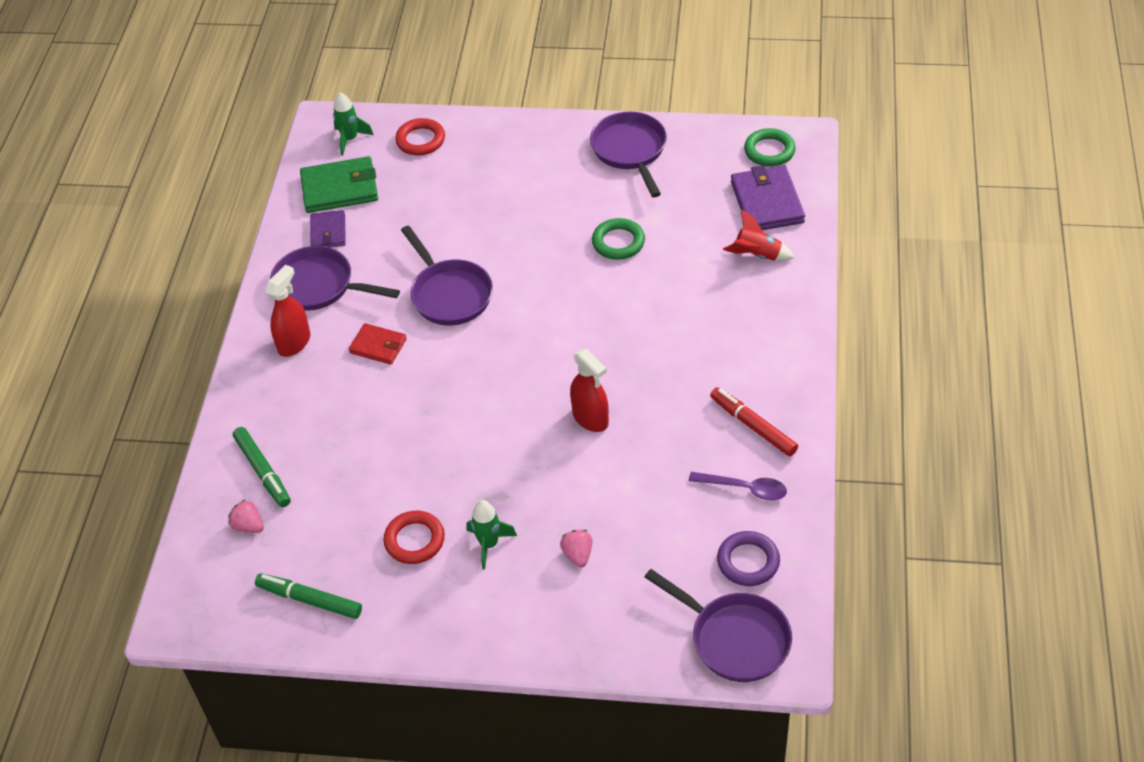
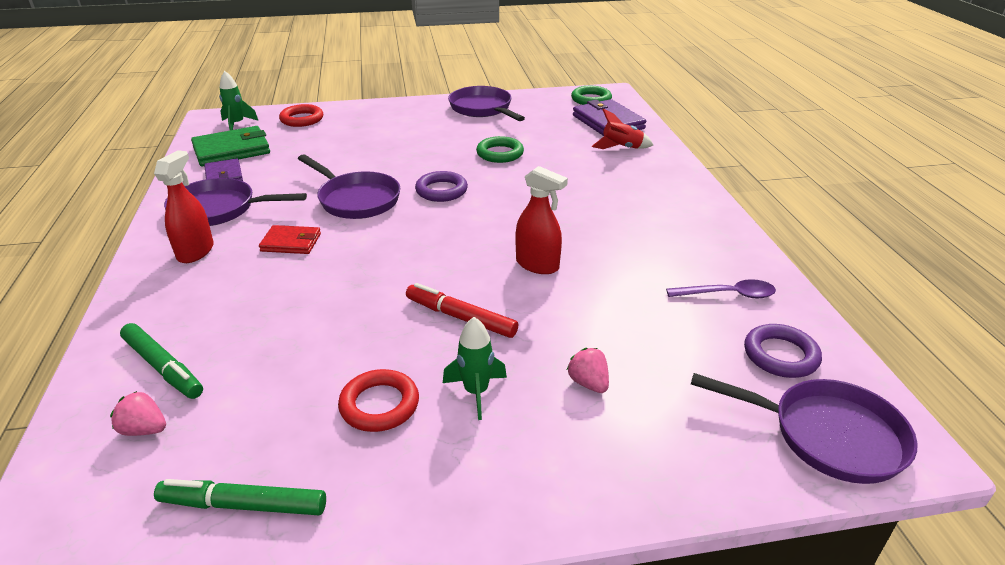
camera: 20 degrees left, 15 degrees down
red marker [710,387,798,456] -> red marker moved to [406,283,518,338]
none -> purple ring [415,171,468,202]

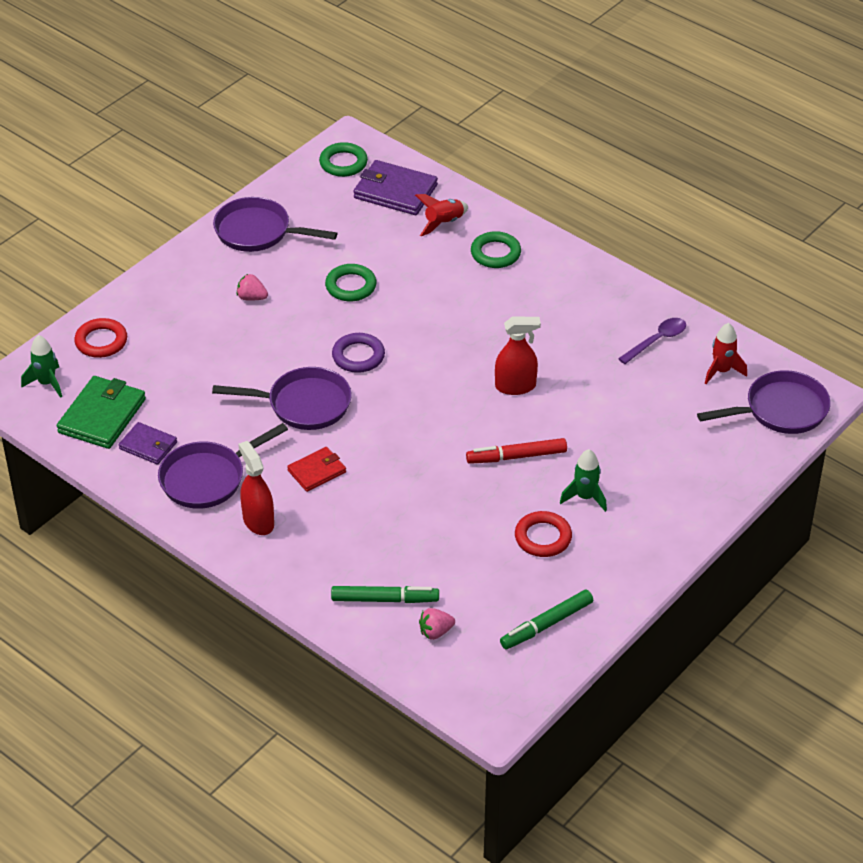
camera: 40 degrees left, 10 degrees up
pink strawberry [567,348,609,393] -> pink strawberry moved to [237,274,268,301]
purple ring [744,324,822,378] -> red rocket [705,323,747,384]
none -> green ring [471,231,521,268]

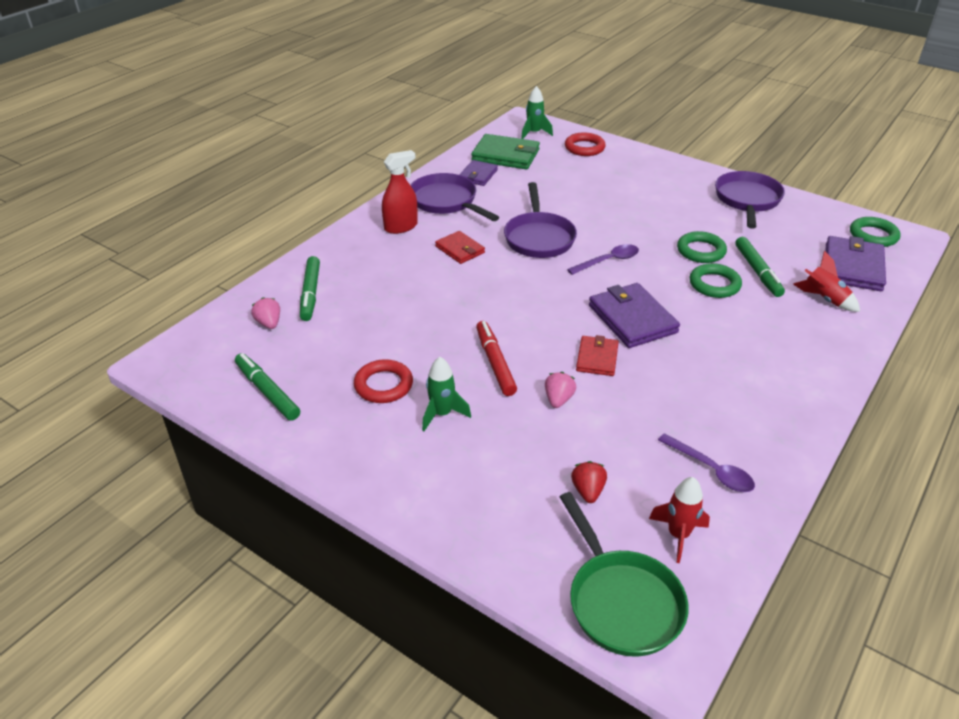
camera: 85 degrees right, 5 degrees down
pink strawberry [237,274,268,301] -> pink strawberry moved to [545,372,576,408]
purple ring [332,333,385,373] -> purple spoon [567,244,639,275]
green ring [471,231,521,268] -> green ring moved to [690,263,742,298]
red spray bottle [495,316,541,395] -> red wallet [576,335,619,376]
purple pan [697,370,831,434] -> green pan [560,492,689,657]
none -> red strawberry [571,461,607,503]
none -> purple wallet [589,283,680,348]
none -> green marker [735,237,785,297]

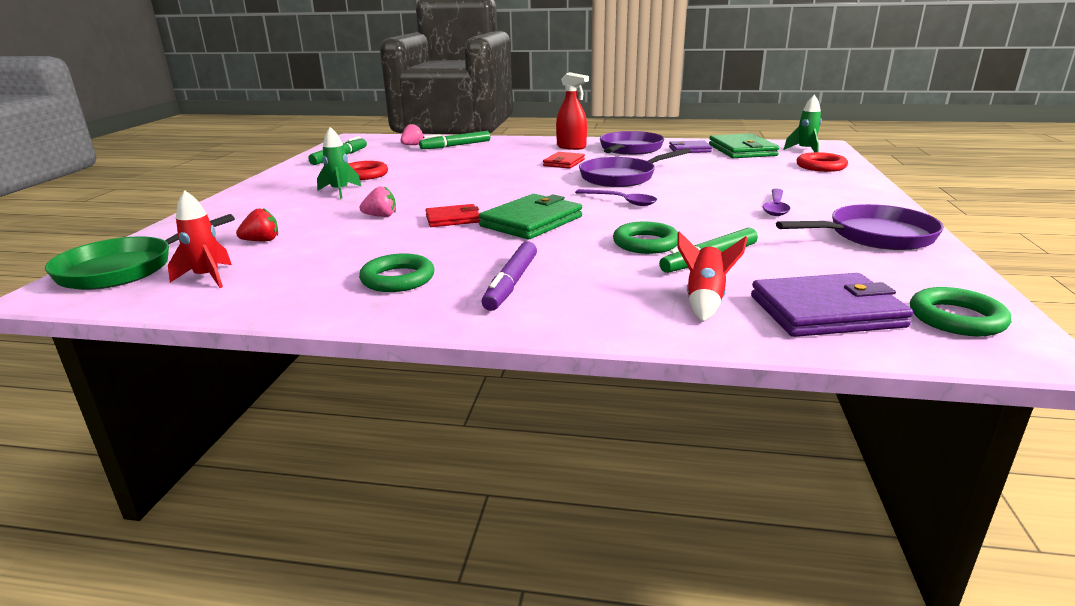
camera: 65 degrees right, 15 degrees down
red marker [476,321,517,396] -> none
purple wallet [589,283,680,348] -> green wallet [479,194,582,239]
purple spoon [658,433,755,492] -> purple spoon moved to [762,189,791,216]
green ring [677,231,727,263] -> green ring moved to [359,253,434,292]
none -> purple marker [482,241,537,311]

